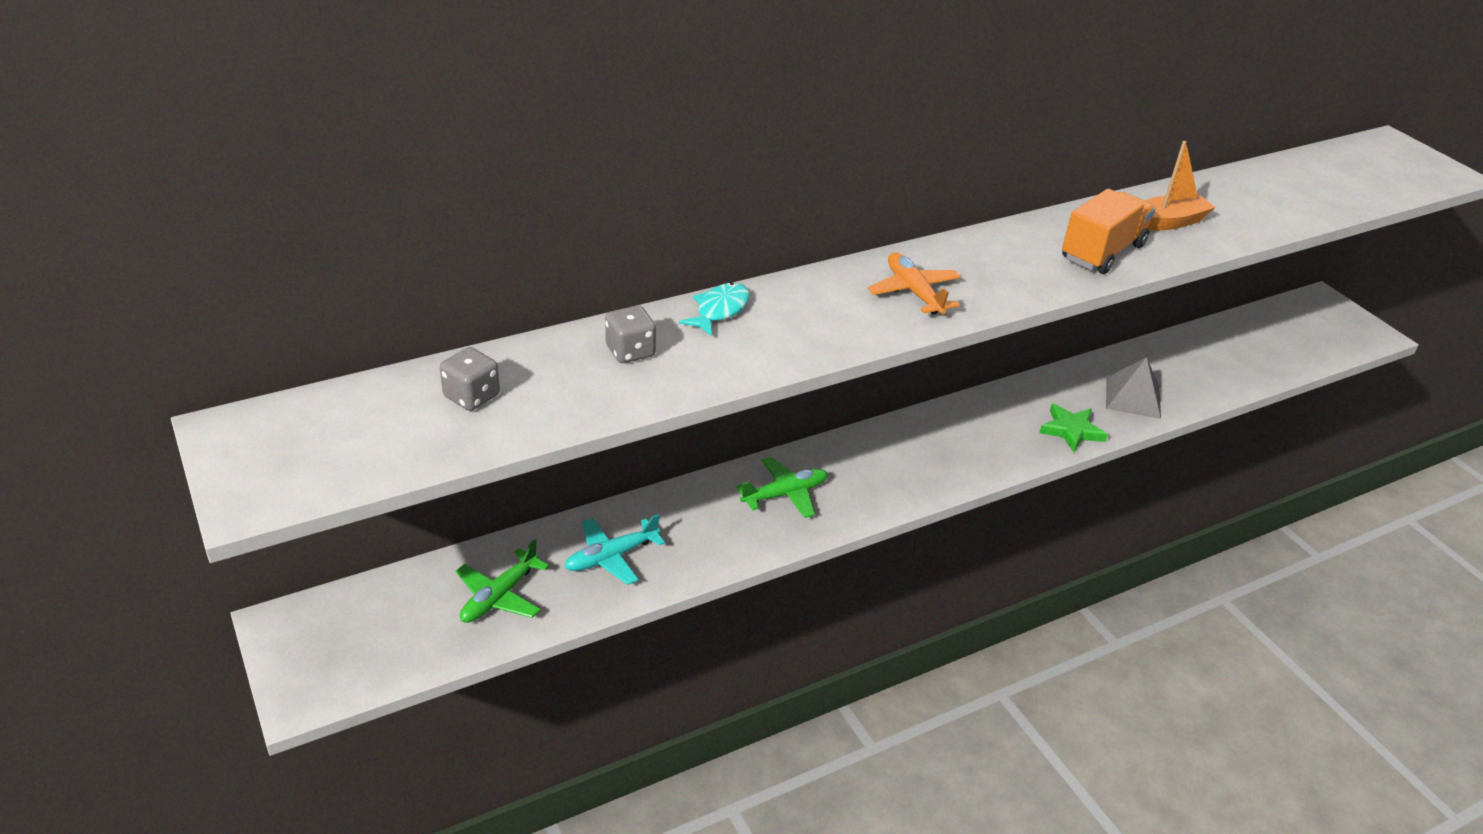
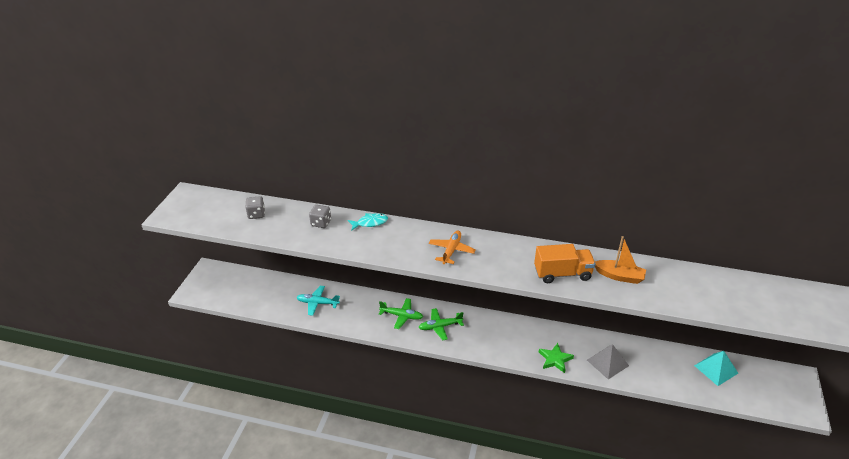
camera: 45 degrees right, 0 degrees up
green plane [456,539,549,623] -> green plane moved to [418,308,464,340]
none -> turquoise pyramid [694,351,738,386]

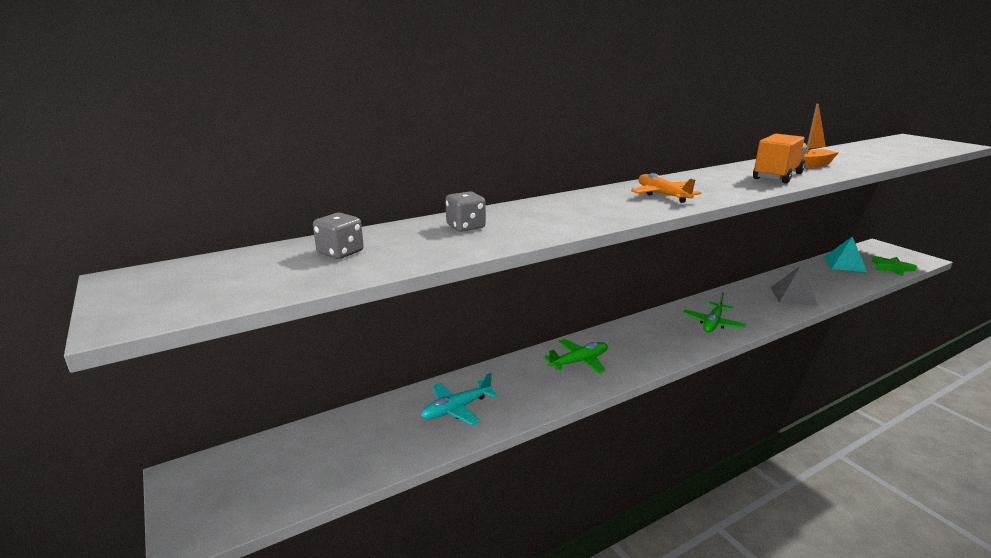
camera: 45 degrees left, 15 degrees down
turquoise fish [348,213,388,230] -> none
green plane [418,308,464,340] -> green plane moved to [683,293,746,332]
green star [539,343,574,373] -> green star moved to [871,256,917,276]

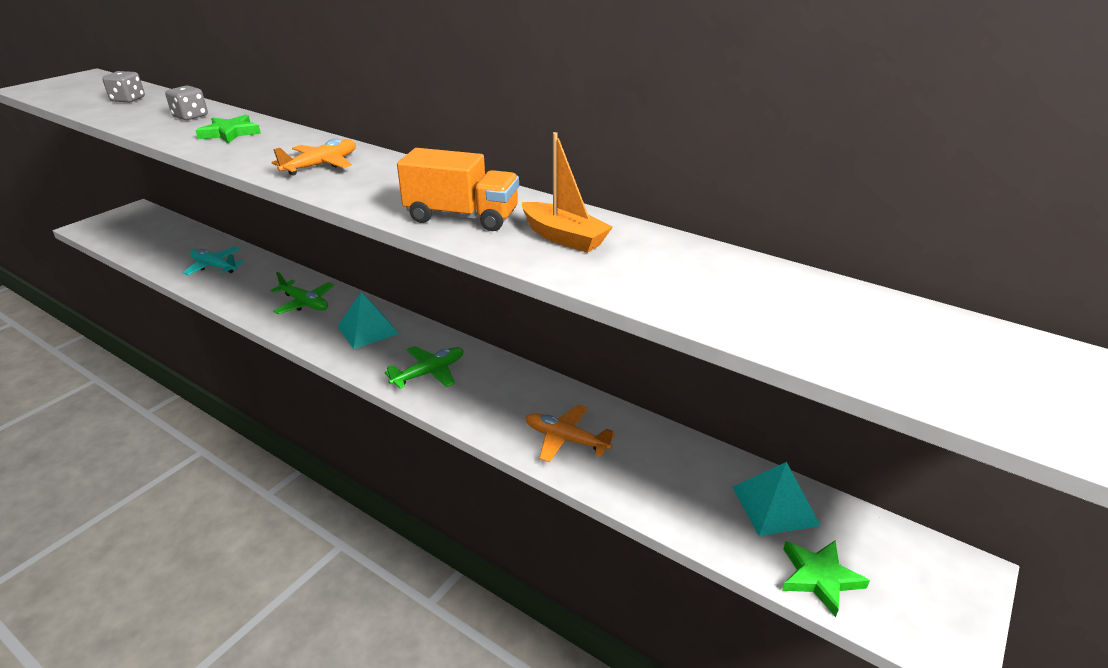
camera: 65 degrees right, 10 degrees up
green plane [683,293,746,332] -> green plane turned 135 degrees clockwise [385,346,464,389]
grey pyramid [770,265,818,306] -> orange plane [525,404,615,462]
none -> green star [195,115,261,143]
none -> turquoise pyramid [337,292,399,349]

